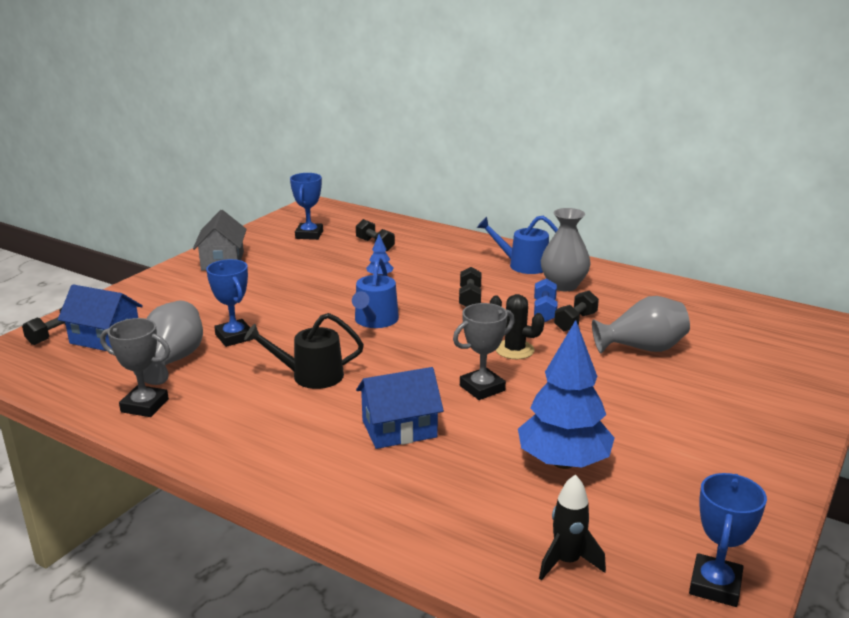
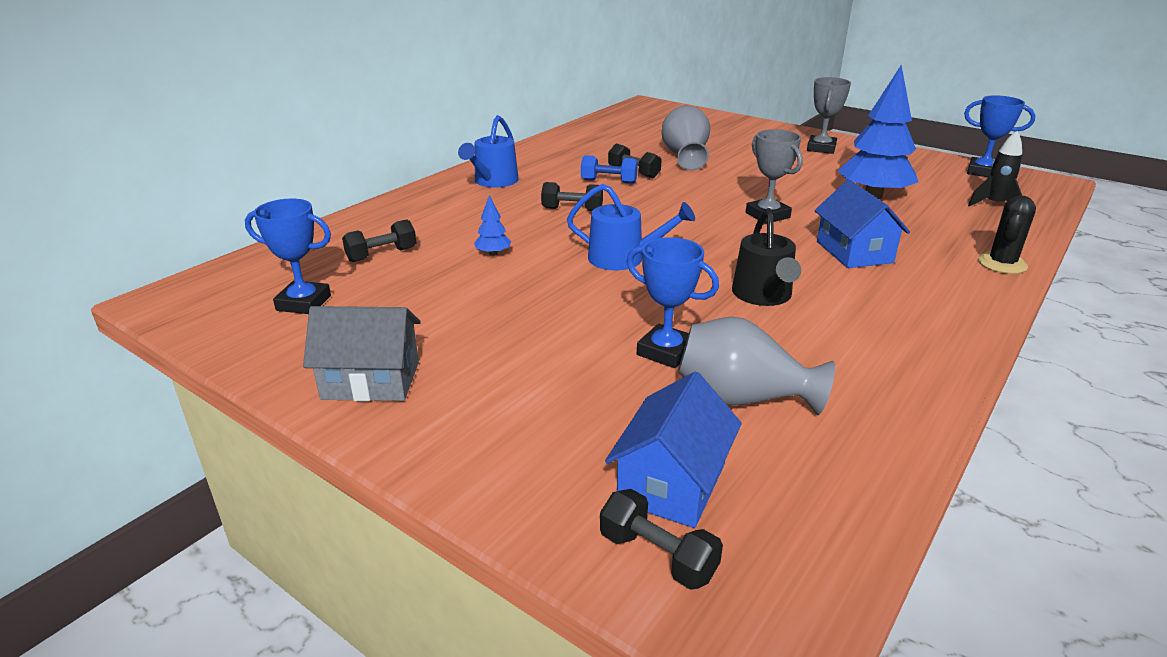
camera: 85 degrees left, 5 degrees up
grey trophy [100,318,170,417] -> grey trophy moved to [807,77,851,154]
blue trophy [206,259,253,347] -> blue trophy turned 60 degrees clockwise [627,237,719,368]
black cactus [490,294,545,359] -> black cactus moved to [978,195,1036,274]
grey vase [541,208,591,291] -> none

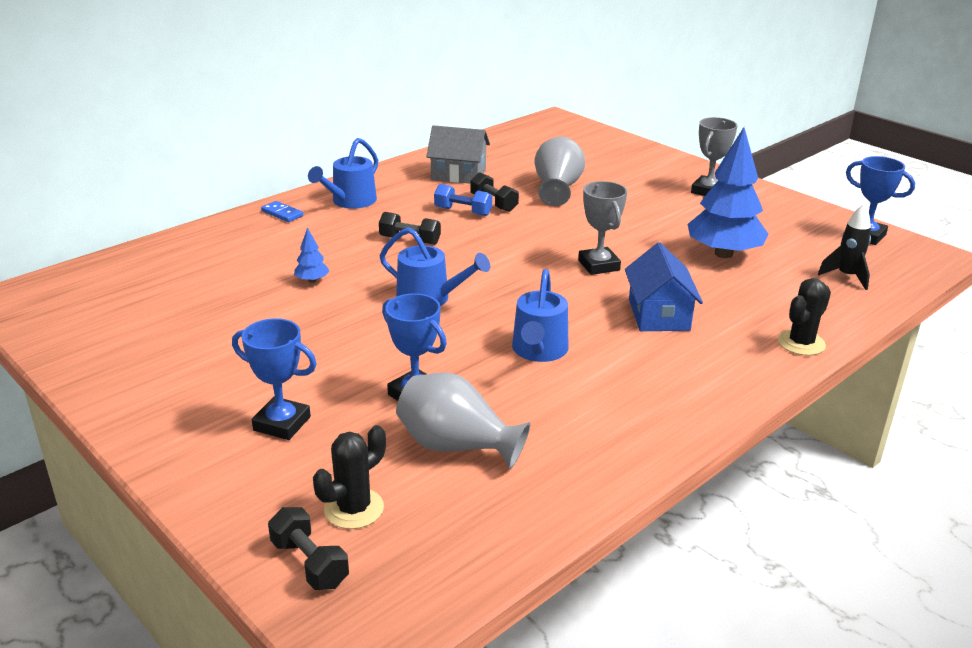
camera: 10 degrees right, 0 degrees up
blue trophy [245,198,331,314] -> blue trophy moved to [232,318,317,440]
grey house [303,306,421,402] -> grey house moved to [426,125,490,183]
black dumbbell [342,219,417,262] -> none
blue house [605,372,742,528] -> black cactus [313,425,386,529]
black watering can [732,208,801,306] -> blue watering can [512,269,568,362]
none -> blue domino [261,201,303,222]

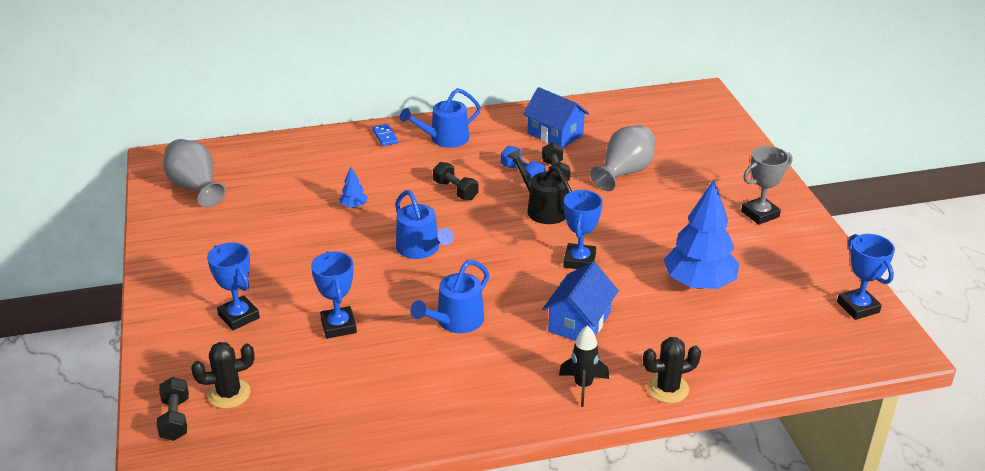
camera: 30 degrees right, 5 degrees up
grey vase [396,372,530,469] -> grey vase moved to [163,139,226,207]
grey house [426,125,490,183] -> blue house [523,87,589,148]
grey trophy [578,181,627,275] -> blue trophy [563,190,603,269]
black rocket [818,204,871,290] -> black rocket moved to [559,325,609,407]
none -> black watering can [507,149,572,224]

